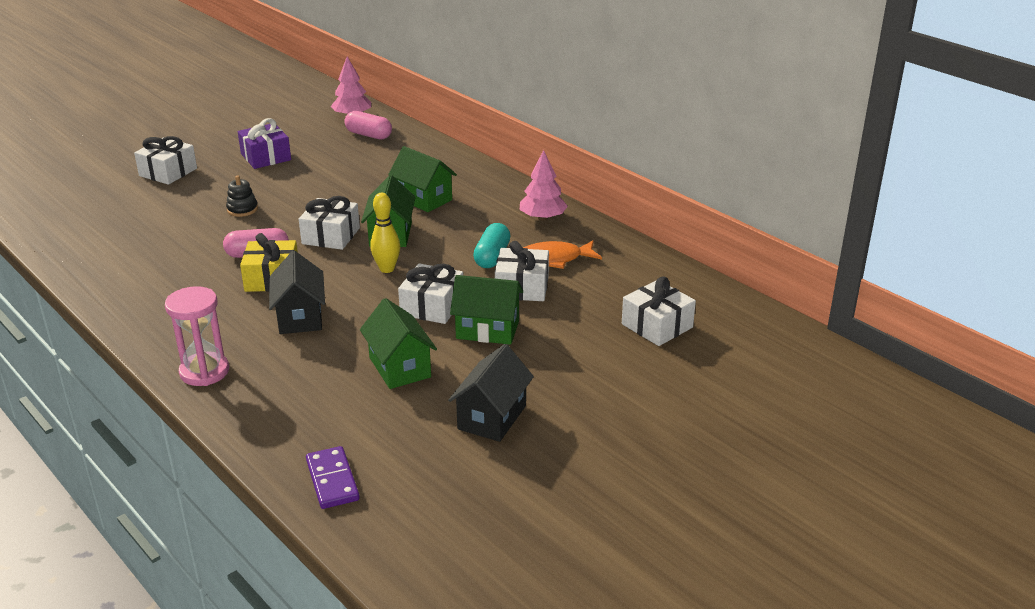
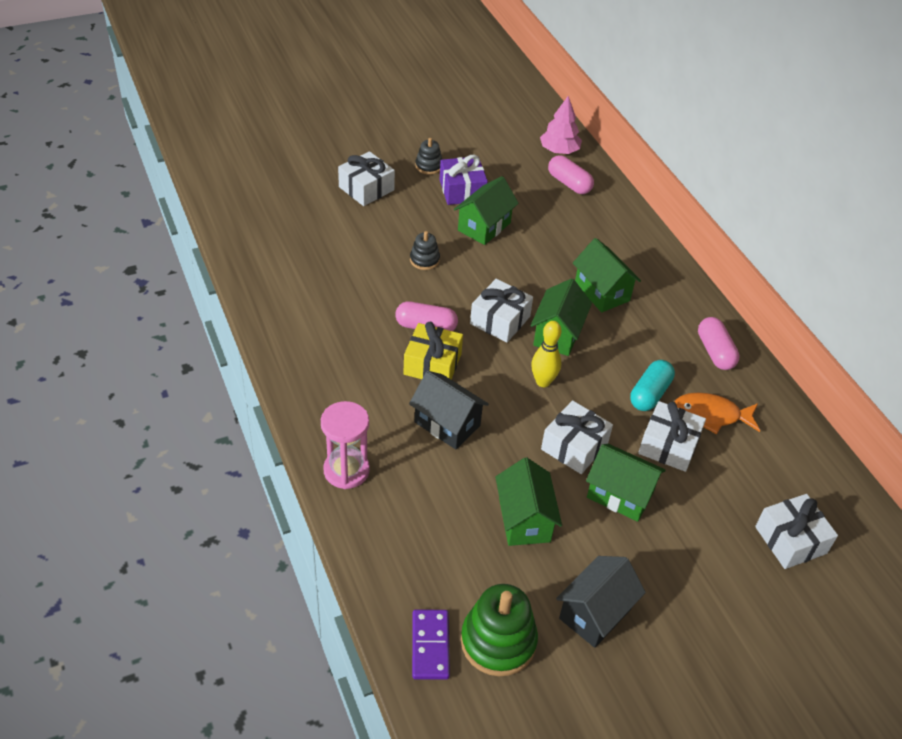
camera: 15 degrees right, 15 degrees up
black house [269,251,325,334] -> black house turned 60 degrees counterclockwise [409,371,489,449]
pink tree [520,150,568,221] -> pink capsule [698,317,740,370]
none -> black stacking toy [415,138,442,175]
none -> green house [454,176,519,245]
none -> green stacking toy [461,584,538,676]

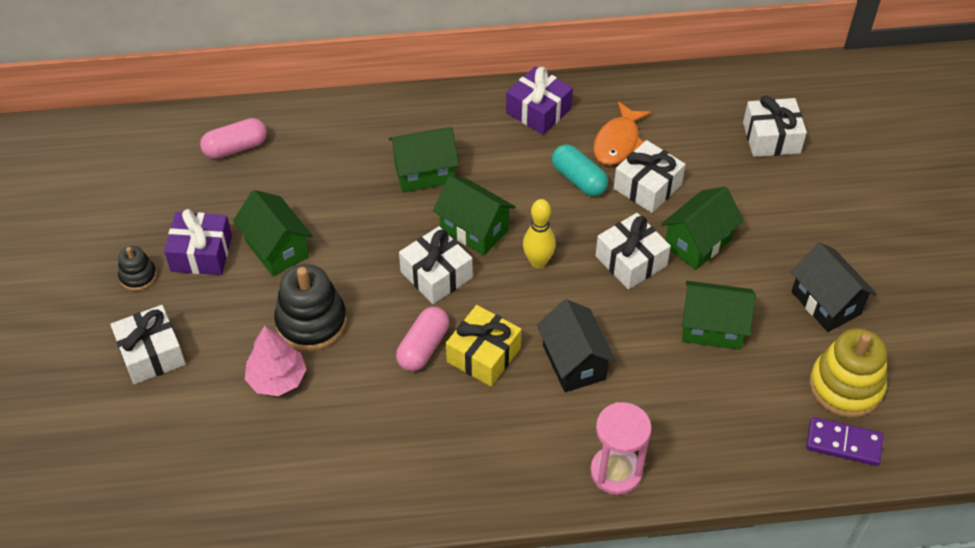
camera: 70 degrees left, 5 degrees up
black house [409,371,489,449] -> black house turned 75 degrees counterclockwise [537,299,616,392]
black stacking toy [410,231,440,270] -> black stacking toy [274,264,347,351], size x1.87
green stacking toy [461,584,538,676] -> yellow stacking toy [809,328,887,418]
pink tree [540,96,582,154] -> pink tree moved to [245,326,307,396]
pink capsule [698,317,740,370] -> purple gift [506,66,573,135]

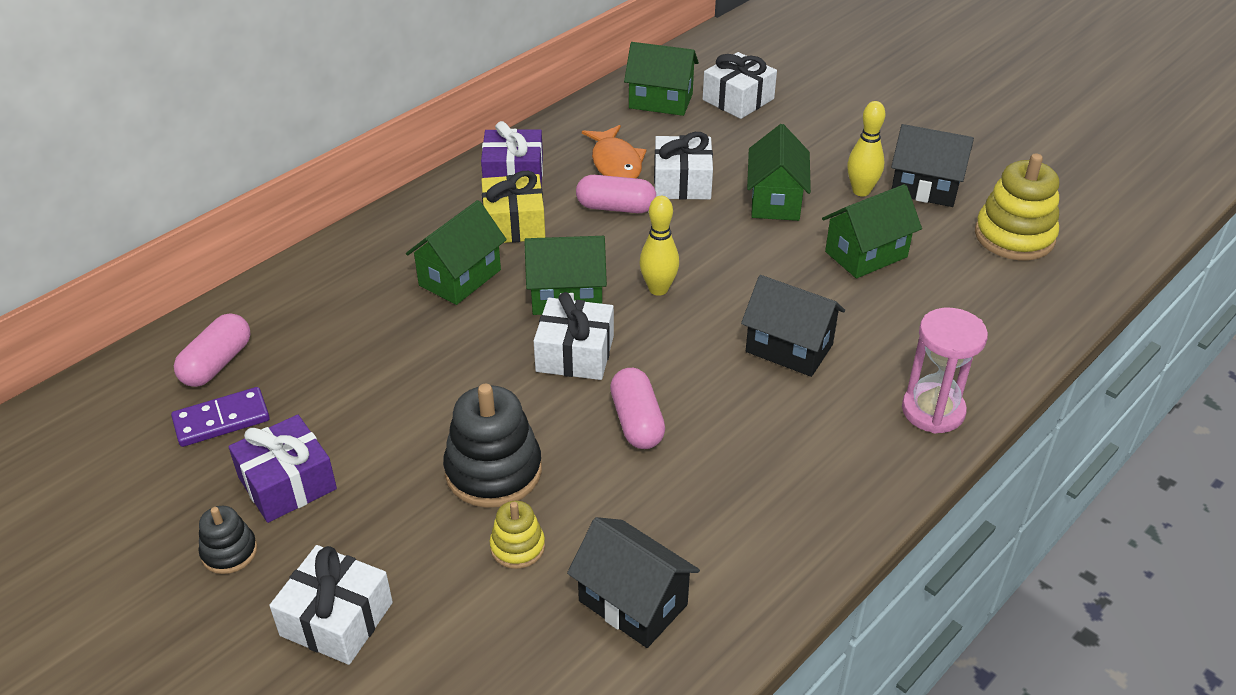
camera: 40 degrees left, 10 degrees down
green house [233,190,313,276] -> green house moved to [624,42,699,116]
pink tree [245,326,307,396] -> yellow stacking toy [490,501,545,569]
yellow gift [446,305,522,386] -> yellow gift moved to [481,171,545,243]
turquoise capsule [552,144,608,196] -> pink capsule [576,175,656,213]
white gift [595,213,671,289] -> none
purple domino [806,417,883,466] -> purple domino moved to [171,387,270,447]
none -> black house [567,517,700,648]
none -> yellow bowling pin [847,101,885,196]

